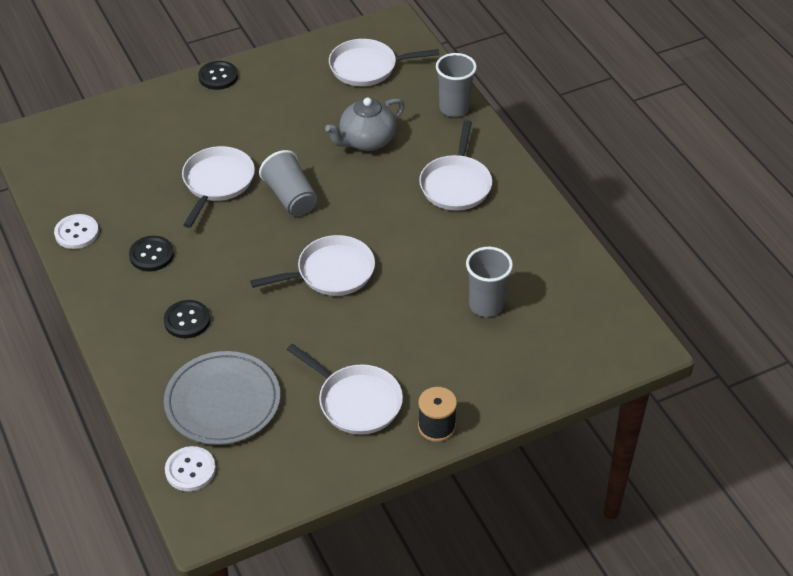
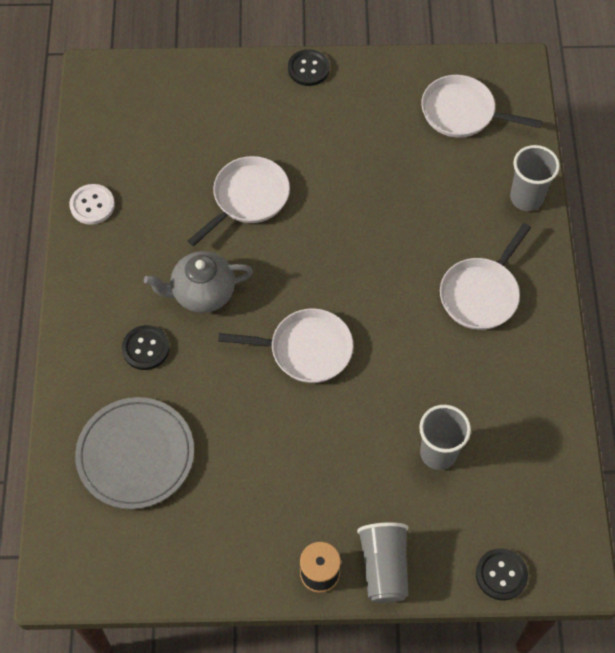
camera: 25 degrees right, 15 degrees up
black button [129,236,174,271] -> black button moved to [476,548,528,600]
white button [165,446,216,491] -> none
grey cup [259,150,317,216] -> grey cup moved to [357,522,409,603]
white pan [287,344,403,435] -> none
grey teapot [325,98,405,151] -> grey teapot moved to [144,251,253,313]

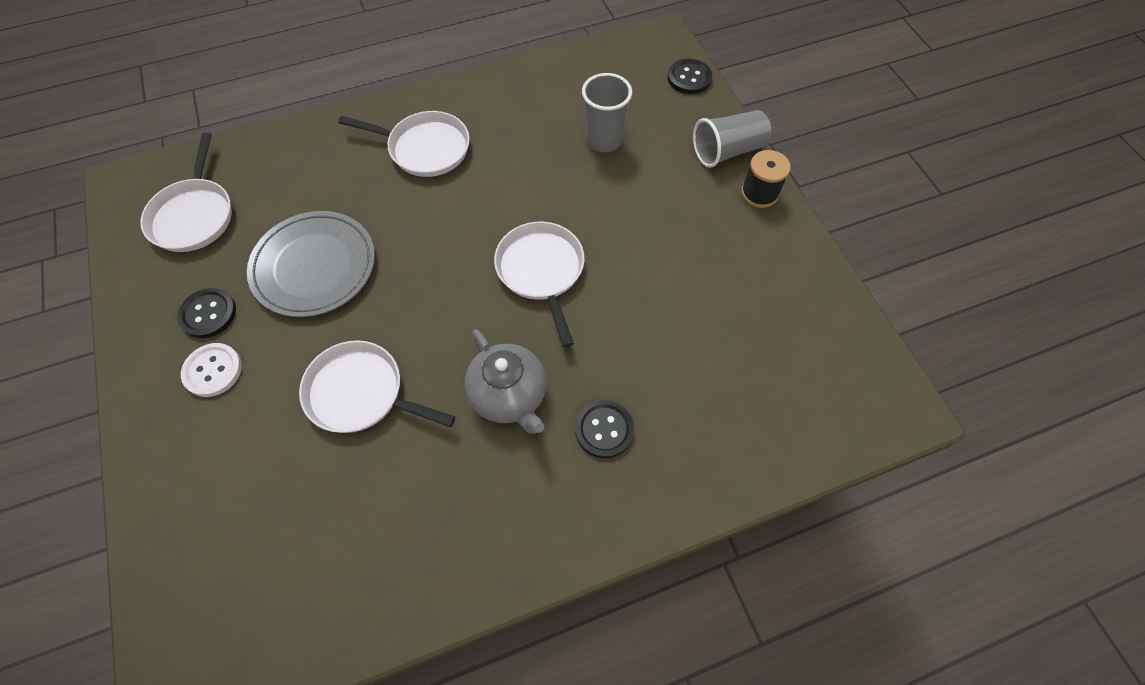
camera: 110 degrees left, 0 degrees up
white button [69,184,115,225] -> white button moved to [181,343,242,397]
grey plate [75,397,194,509] -> grey plate moved to [247,211,375,317]
black button [288,49,330,86] -> black button moved to [177,288,236,338]
grey cup [510,145,560,211] -> none

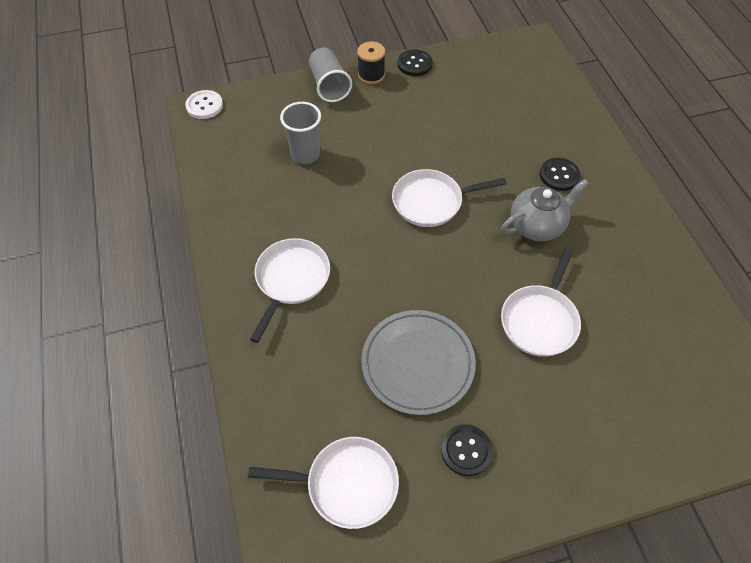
camera: 85 degrees left, 5 degrees down
white button [181,343,242,397] -> white button moved to [185,90,223,119]
black button [668,59,712,94] -> black button moved to [398,49,432,76]

